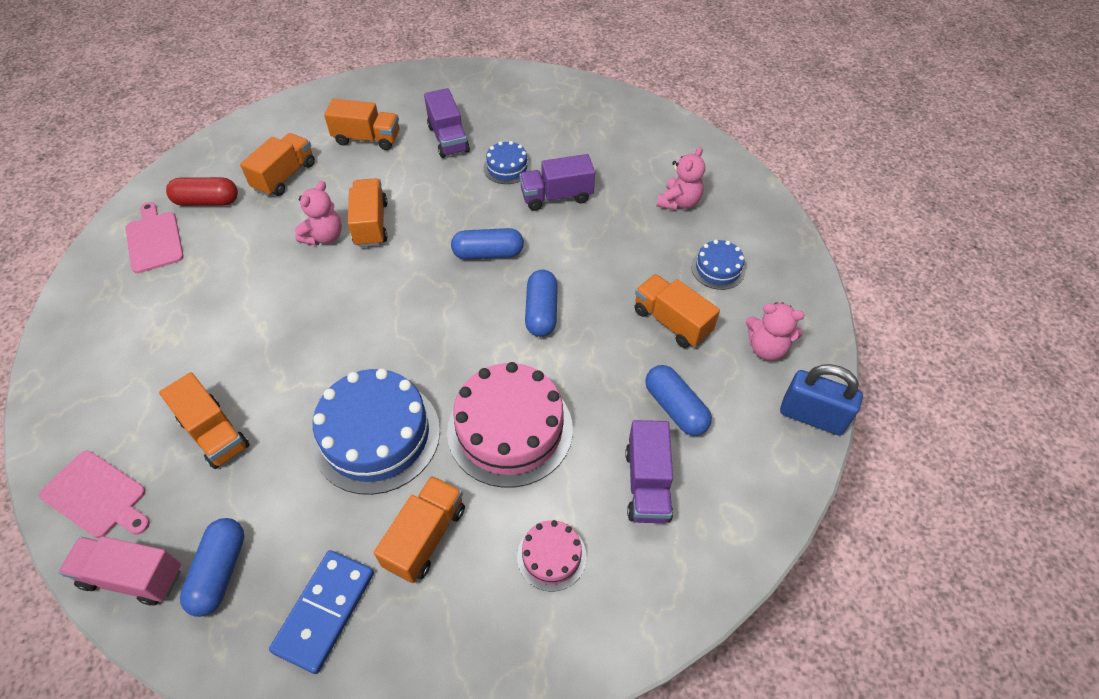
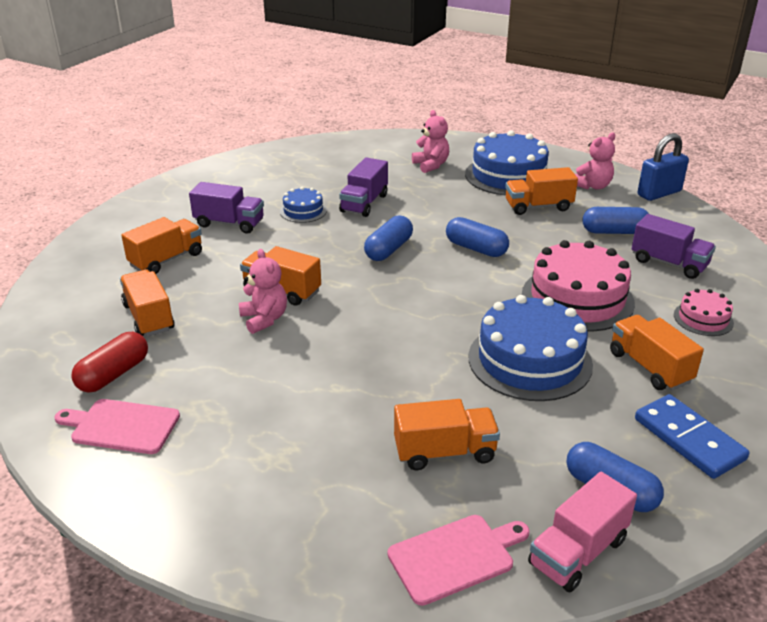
camera: 55 degrees left, 20 degrees down
blue cake [691,240,745,290] -> blue cake [465,130,549,196], size x2.01

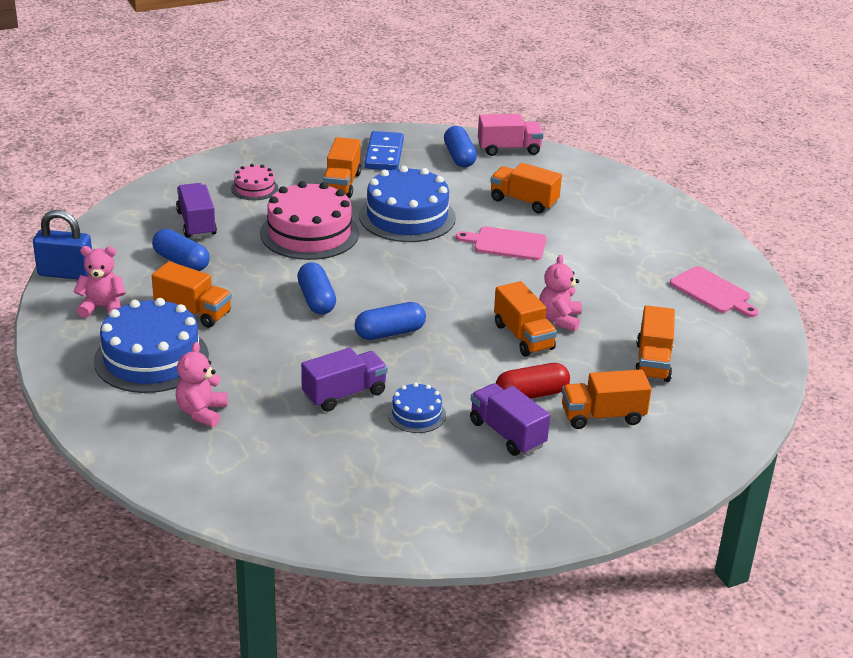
camera: 145 degrees left, 0 degrees up
red capsule [71,332,148,392] -> red capsule moved to [496,363,570,399]
pink cutting board [388,515,529,606] -> pink cutting board moved to [456,227,547,260]

